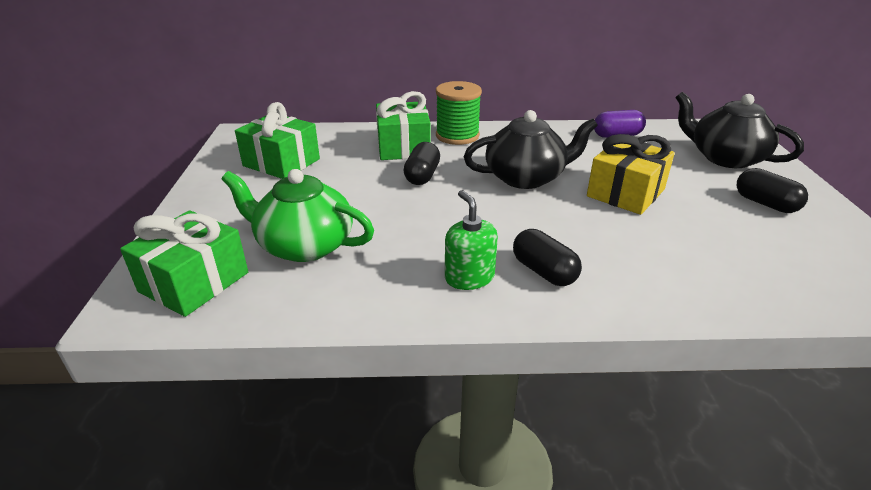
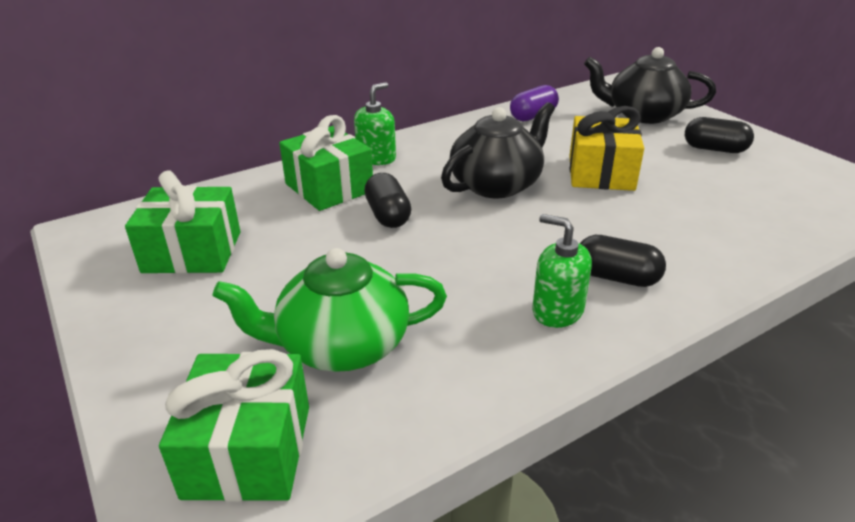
camera: 30 degrees left, 0 degrees up
green spool [436,81,482,145] -> green soap dispenser [354,82,396,165]

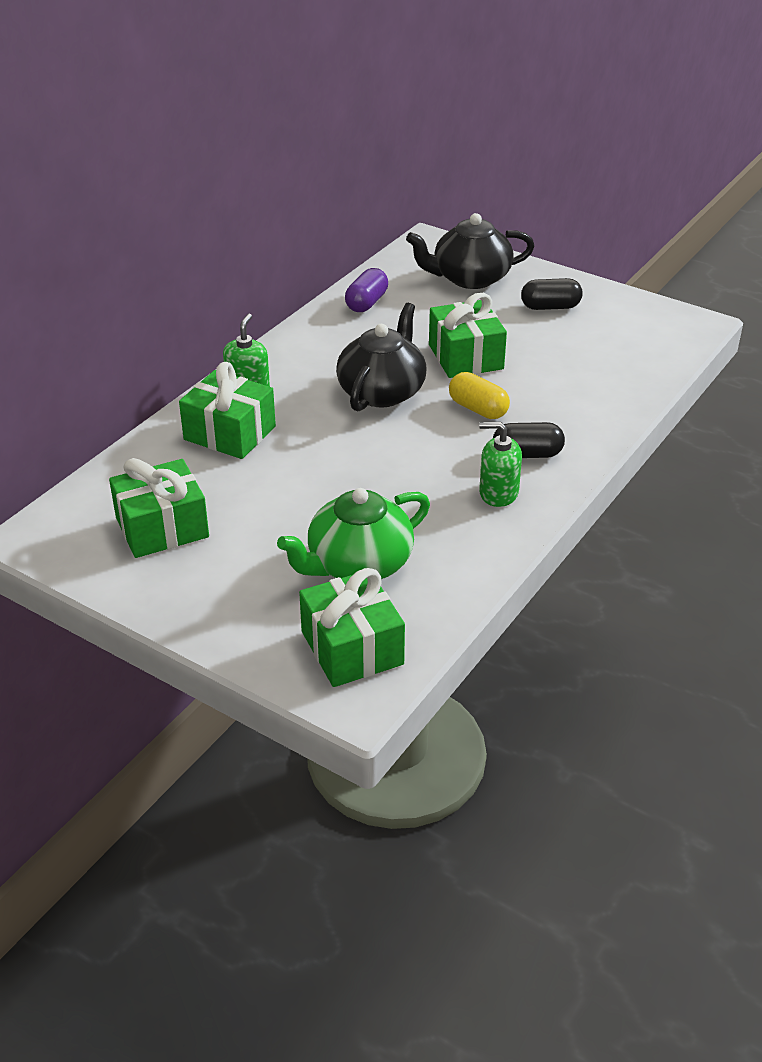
camera: 25 degrees left, 5 degrees up
black capsule [364,173,411,228] -> none
yellow gift [570,106,644,191] -> green gift [429,293,507,378]
none -> yellow capsule [449,372,510,419]

